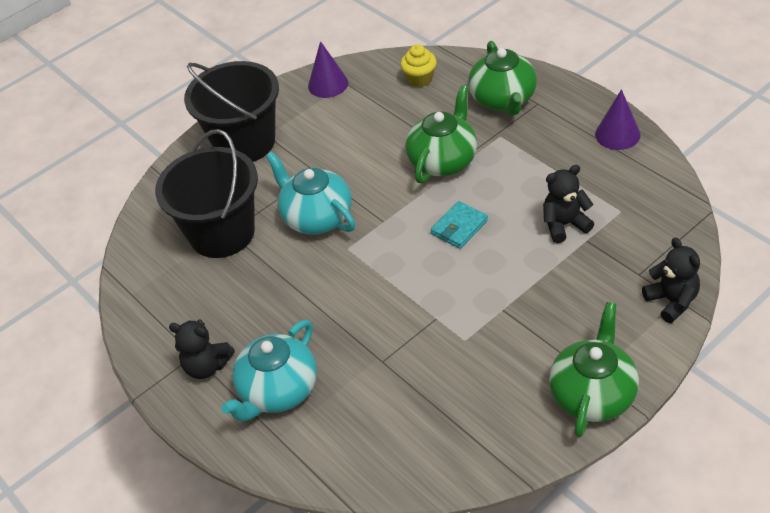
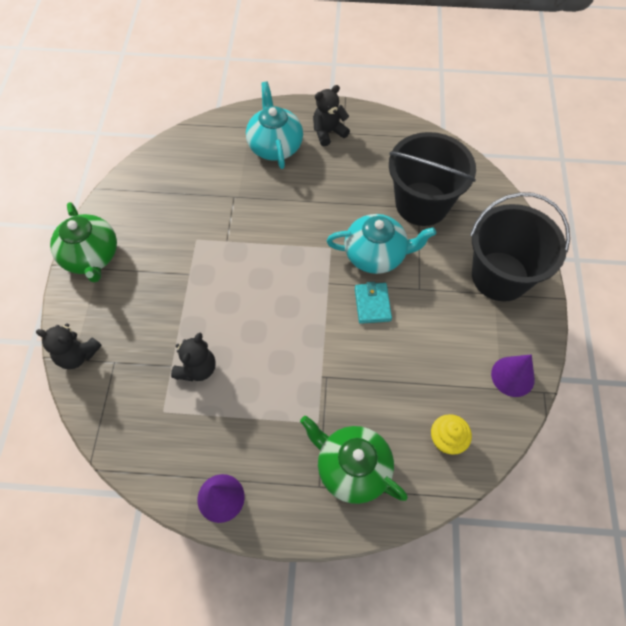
camera: 130 degrees right, 15 degrees up
green teapot [405,85,477,183] -> none
turquoise wallet [431,201,488,249] -> turquoise wallet moved to [355,282,392,324]

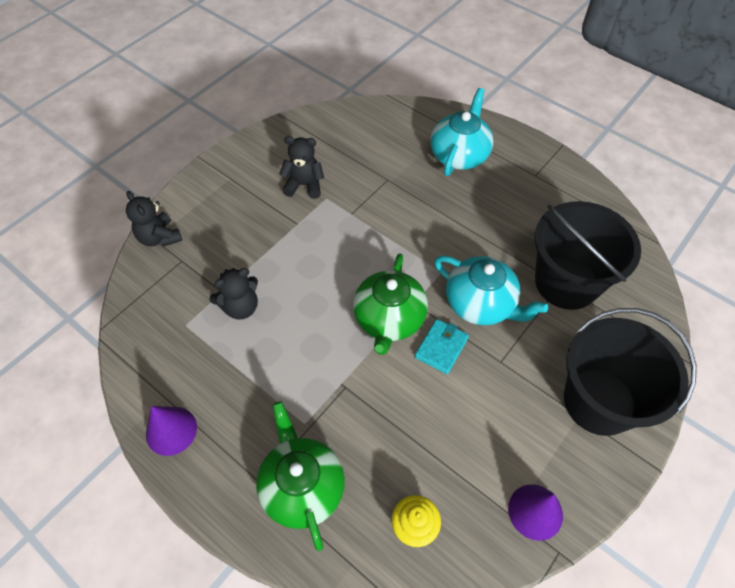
camera: 35 degrees right, 5 degrees down
green teapot [50,202,117,283] -> green teapot moved to [353,253,428,355]
black teddy bear [313,85,350,146] -> black teddy bear moved to [279,136,324,199]

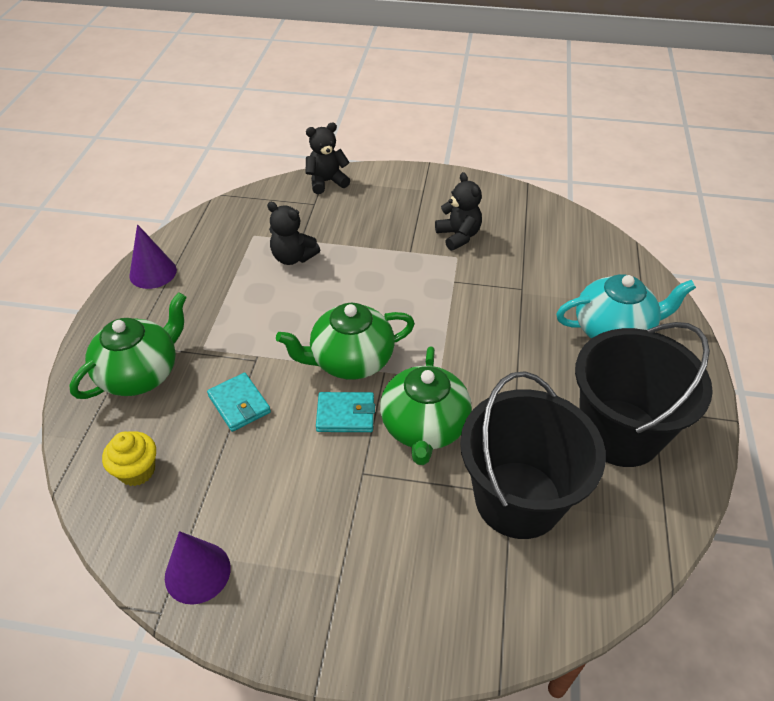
camera: 60 degrees right, 10 degrees down
black teddy bear [126,191,182,247] -> black teddy bear turned 45 degrees clockwise [306,122,350,194]
turquoise teapot [434,255,548,325] -> green teapot [380,346,472,465]
black bucket [564,308,697,436] -> black bucket moved to [575,322,713,467]
none -> turquoise wallet [207,373,271,432]

